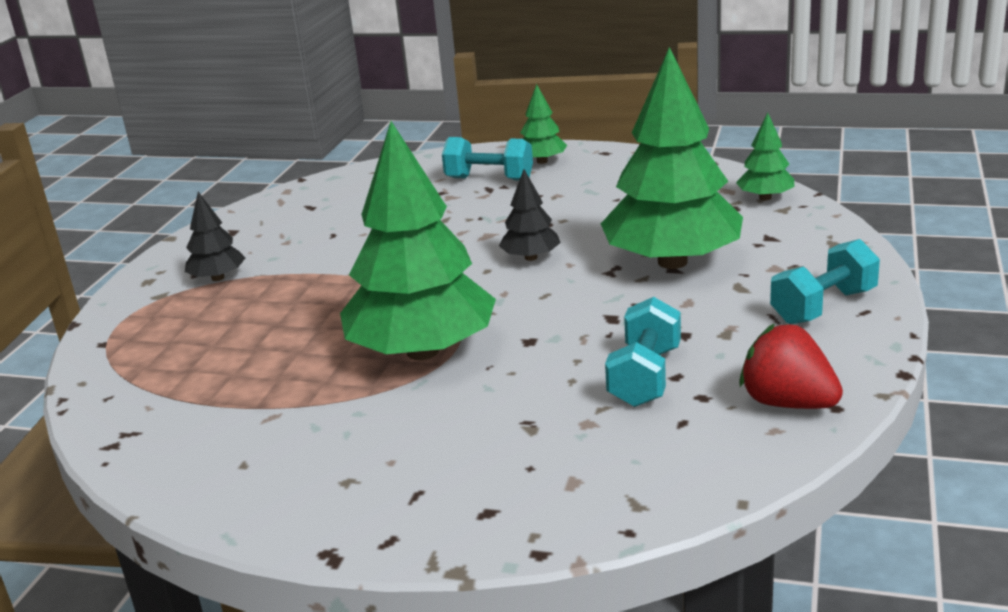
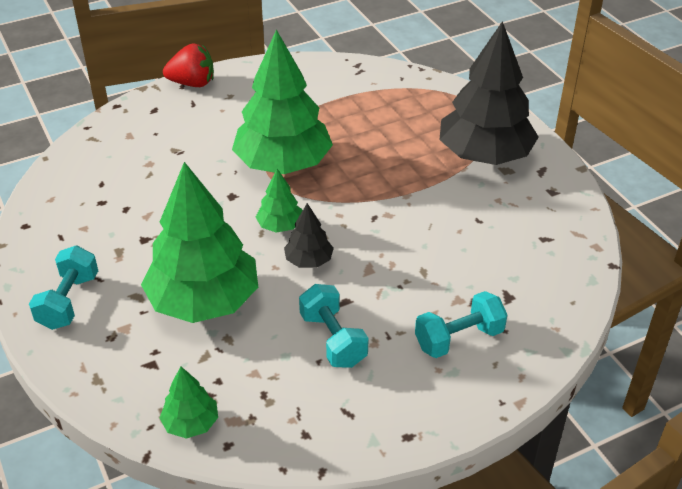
camera: 135 degrees right, 15 degrees up
black tree [185,192,245,281] -> black tree [439,21,539,165], size x2.22
green tree [520,84,567,164] -> green tree moved to [256,169,302,233]
turquoise dumbbell [605,297,681,407] -> turquoise dumbbell moved to [299,284,369,368]
red strawberry [739,324,843,409] -> red strawberry moved to [163,43,214,87]

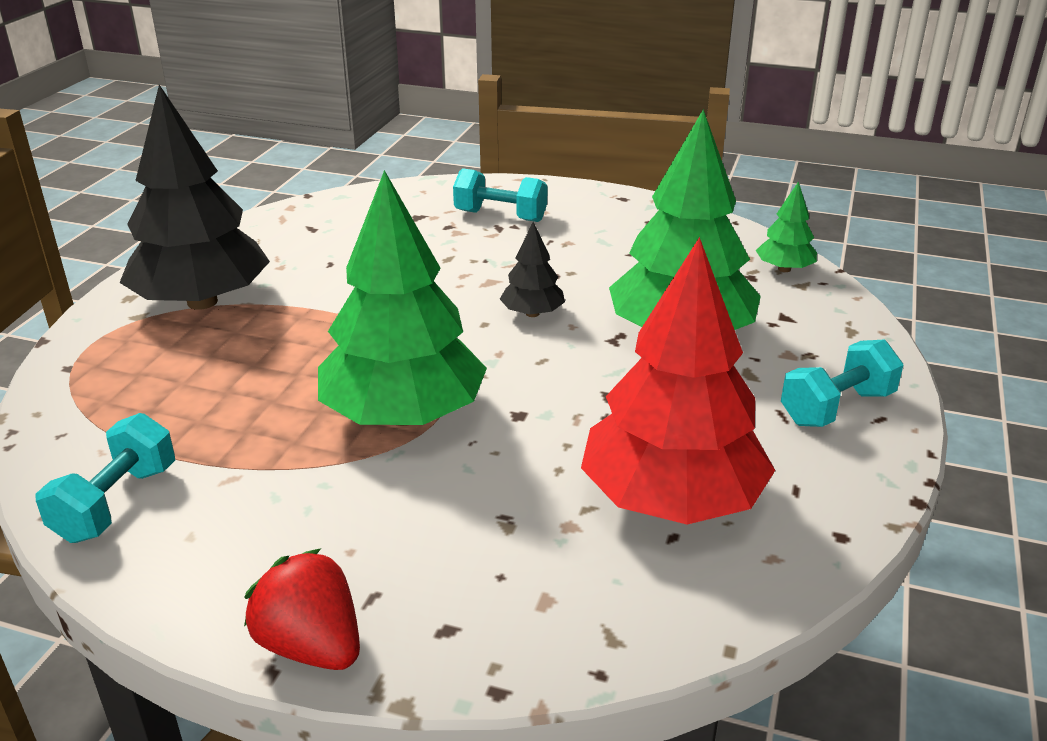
camera: 135 degrees left, 10 degrees down
green tree [256,169,302,233] -> none
turquoise dumbbell [299,284,369,368] -> turquoise dumbbell moved to [35,413,175,543]
none -> red tree [581,237,775,525]

